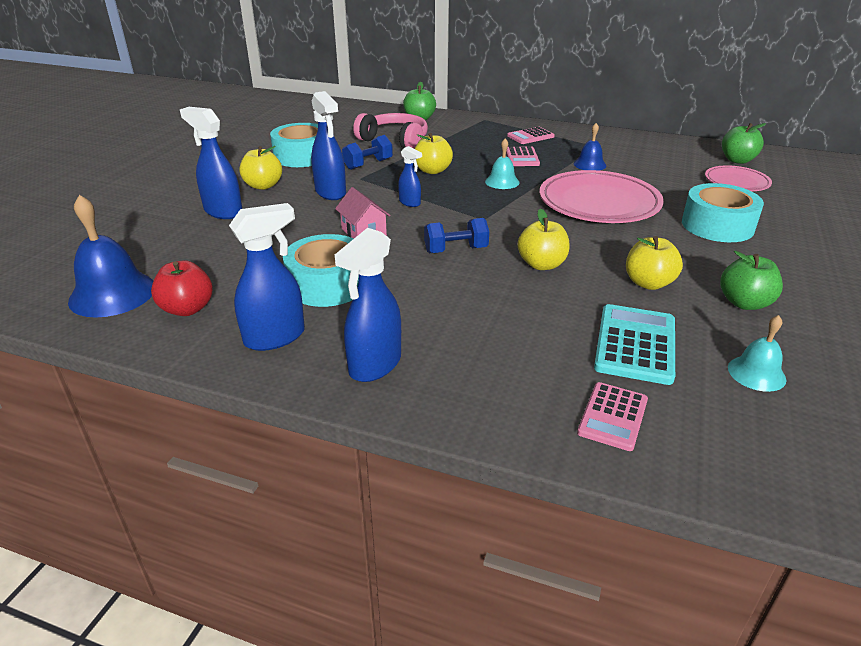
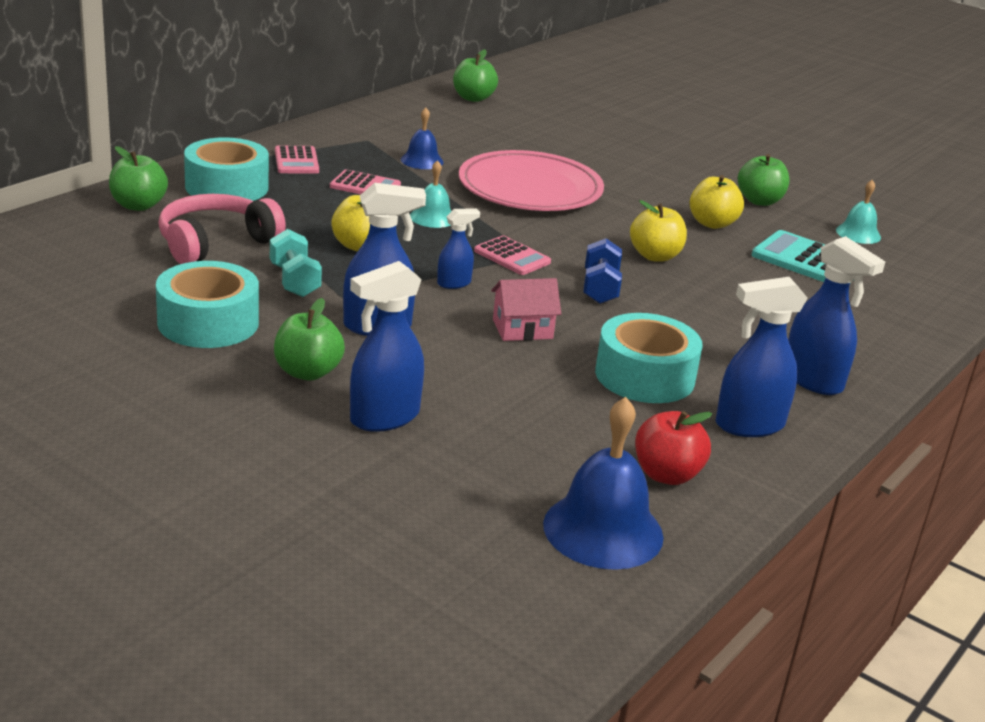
camera: 75 degrees left, 5 degrees down
blue spray bottle [229,203,305,351] -> blue spray bottle turned 90 degrees counterclockwise [715,277,808,437]
yellow apple [239,146,282,190] -> green apple [274,298,345,380]
blue dumbbell [342,135,393,170] -> turquoise dumbbell [270,229,322,297]
pink calculator [577,382,648,451] -> pink calculator moved to [474,235,551,275]
turquoise tape [682,183,764,242] -> turquoise tape moved to [184,137,269,201]
pink plate [705,165,772,191] -> none

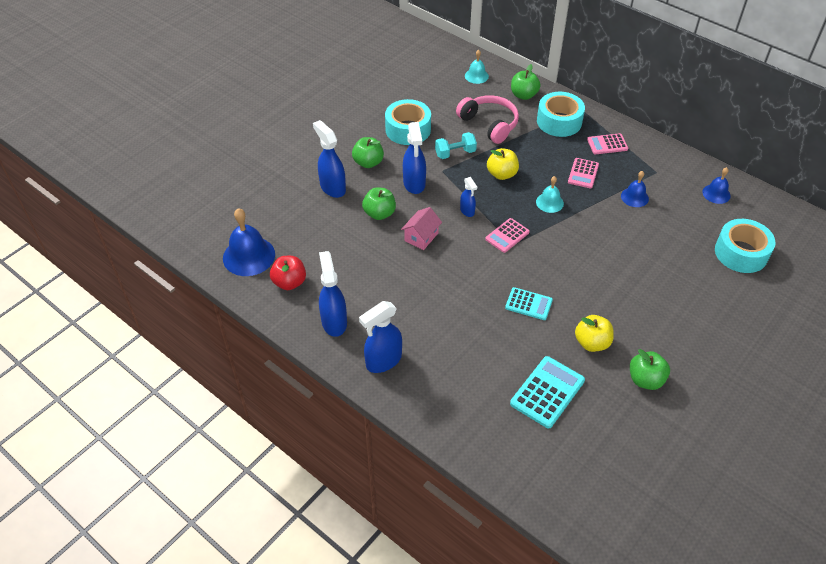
camera: 95 degrees right, 20 degrees up
green apple [453,49,498,102] -> green apple moved to [362,187,396,220]
pink plate [459,150,604,211] -> none
pink house [491,278,561,341] -> pink house turned 45 degrees clockwise [401,207,442,250]
blue dumbbell [583,238,622,304] -> none
turquoise tape [595,313,703,403] -> turquoise tape moved to [715,219,776,273]
yellow apple [630,200,687,262] -> turquoise calculator [505,287,553,320]
turquoise bell [836,180,881,244] -> turquoise bell moved to [465,50,489,84]
none -> blue bell [702,167,731,204]

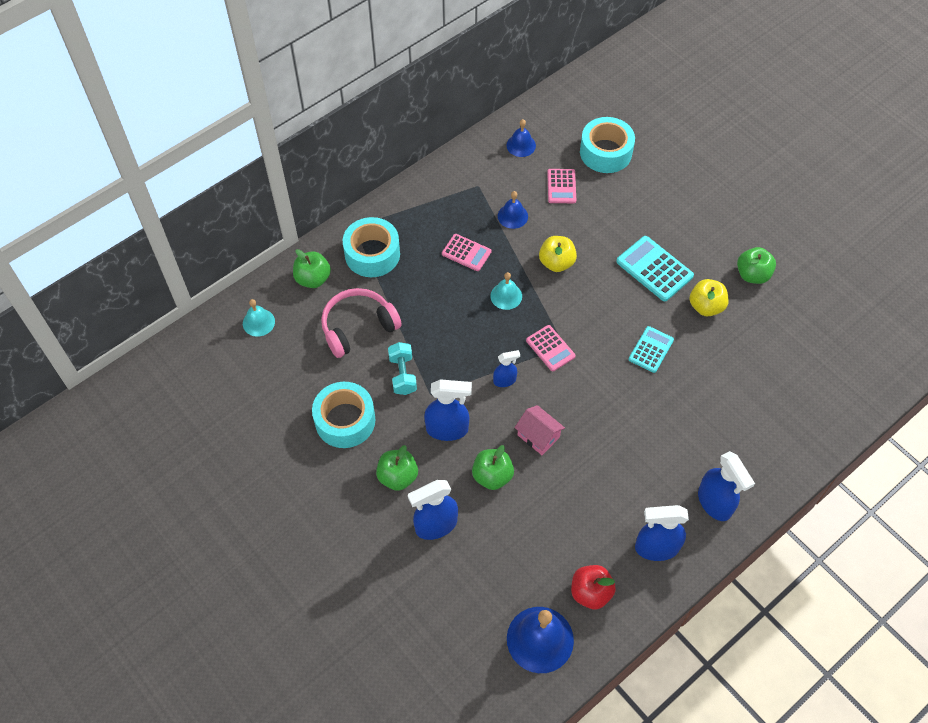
camera: 80 degrees left, 10 degrees up
yellow apple [487,148,519,180] -> yellow apple moved to [539,236,577,272]
turquoise calculator [510,356,585,428] -> turquoise calculator moved to [616,236,694,301]
pink calculator [587,133,628,154] -> pink calculator moved to [547,169,576,203]

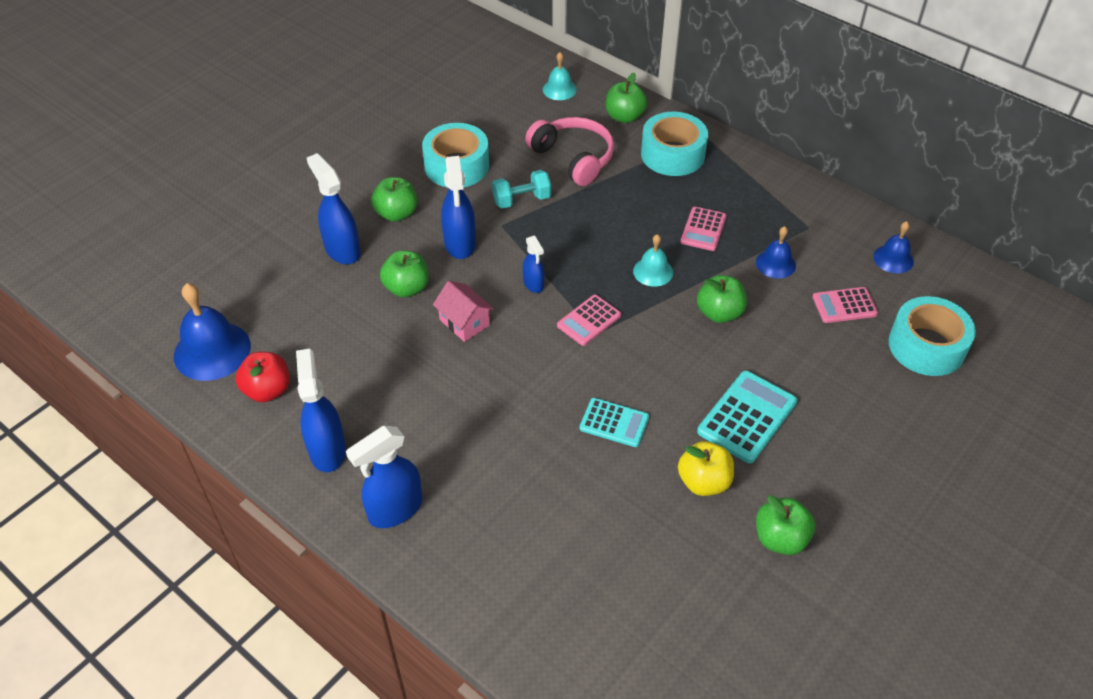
camera: 80 degrees right, 10 degrees down
pink house [515,405,565,455] -> pink house turned 75 degrees counterclockwise [433,281,494,342]
yellow apple [539,236,577,272] -> green apple [697,275,747,323]

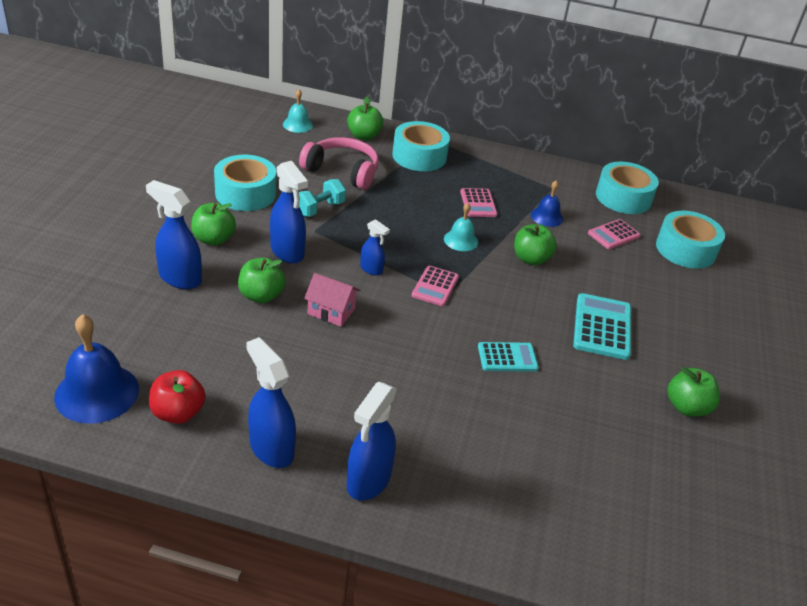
camera: 30 degrees left, 10 degrees down
yellow apple [678,441,734,496] -> none
blue bell [873,221,914,273] -> turquoise tape [596,162,659,214]

